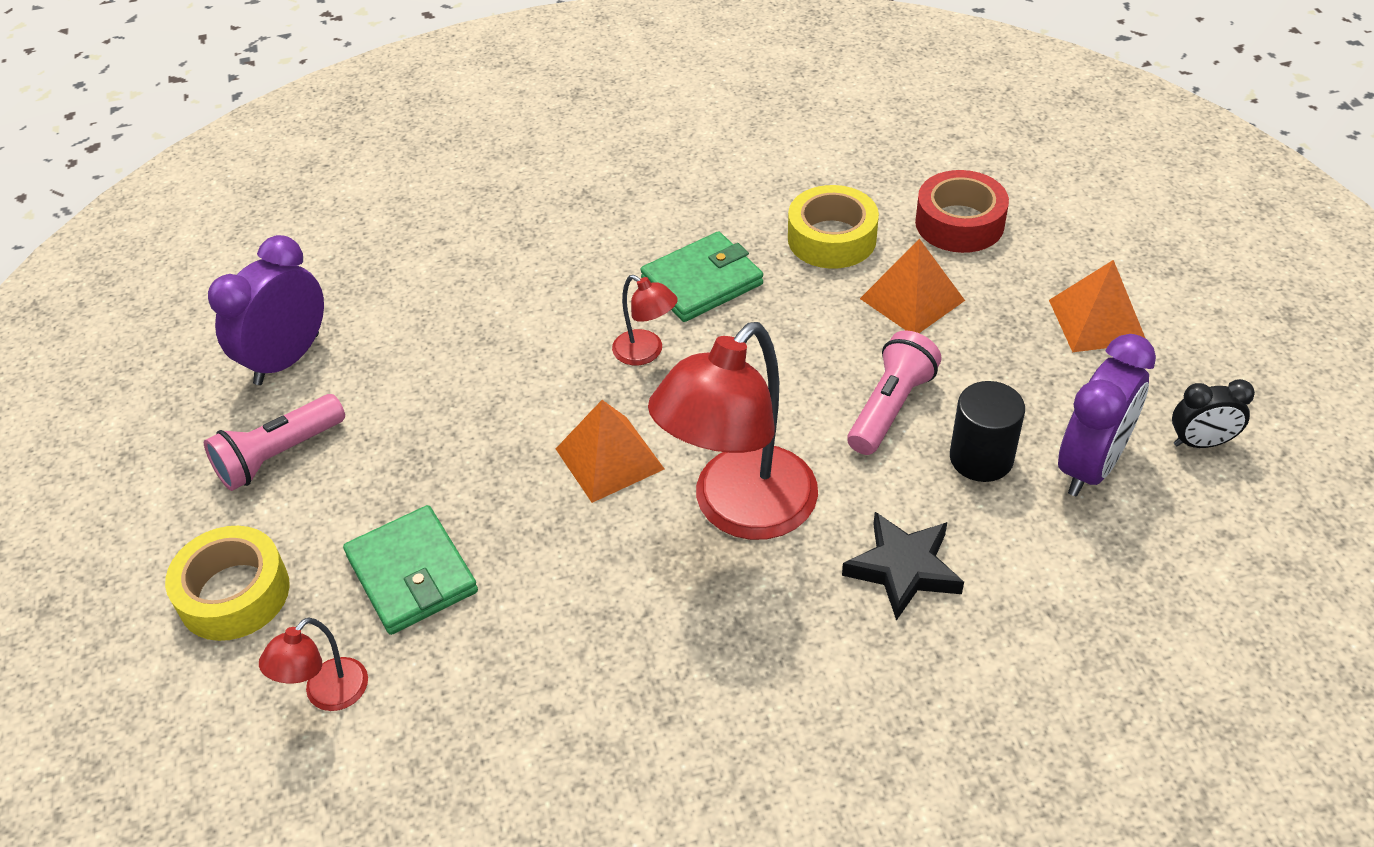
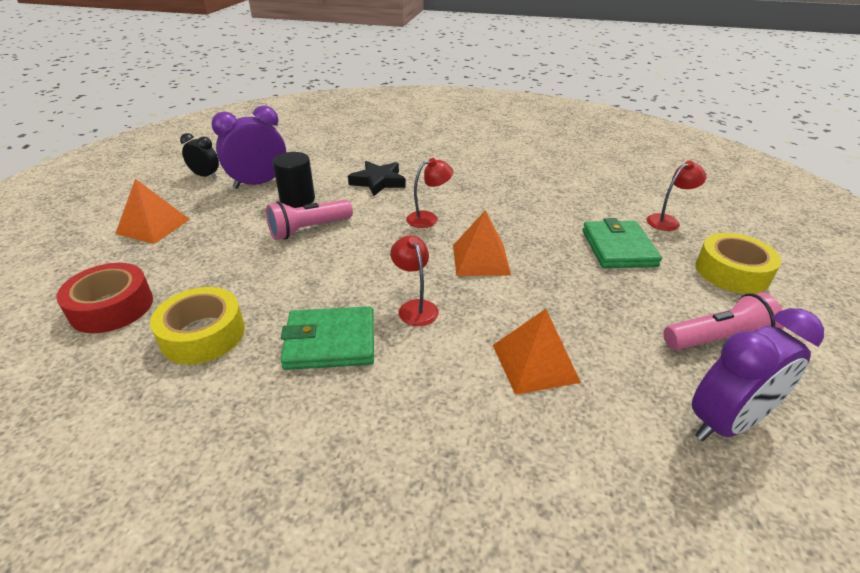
camera: 155 degrees left, 10 degrees down
red lamp [648,322,818,540] -> red lamp [406,158,453,228], size x0.46
orange pyramid [860,239,965,333] -> orange pyramid moved to [493,309,581,395]

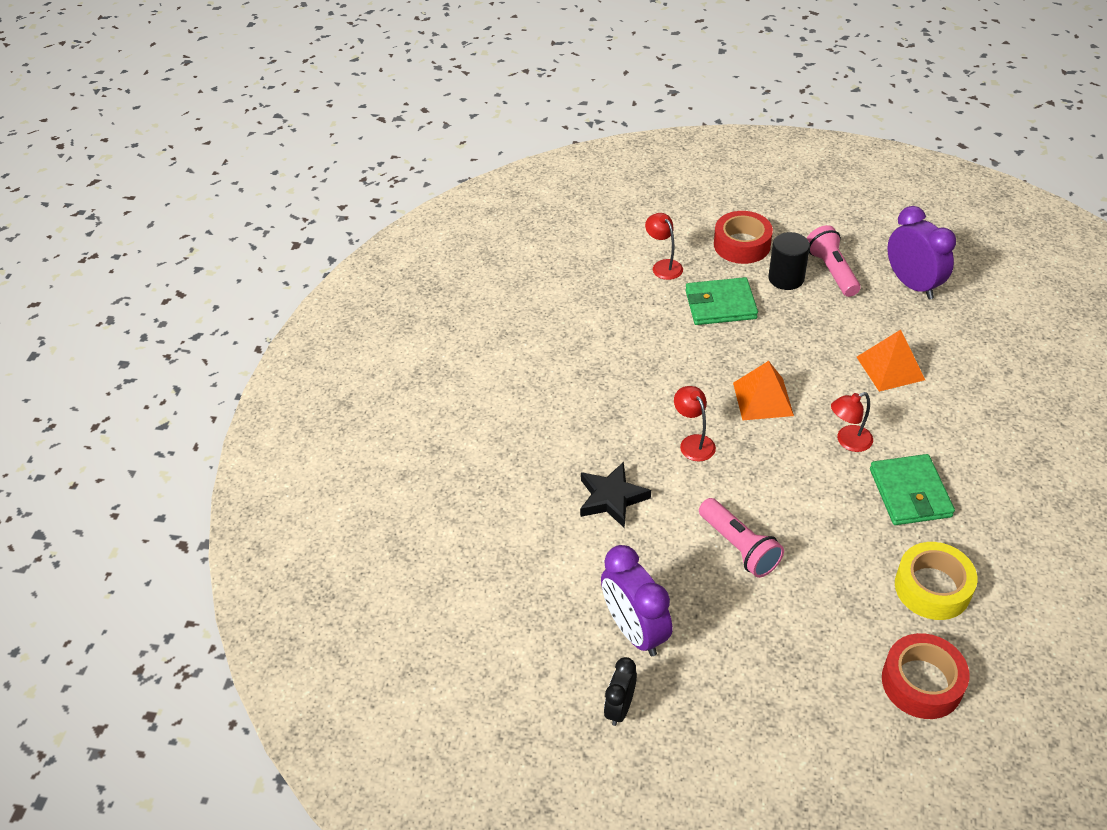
camera: 90 degrees left, 10 degrees up
orange pyramid [115,179,190,244] -> none
black cylinder [273,152,315,208] -> black cylinder moved to [768,232,810,290]
yellow tape [696,233,781,294] -> red tape [714,211,773,264]

